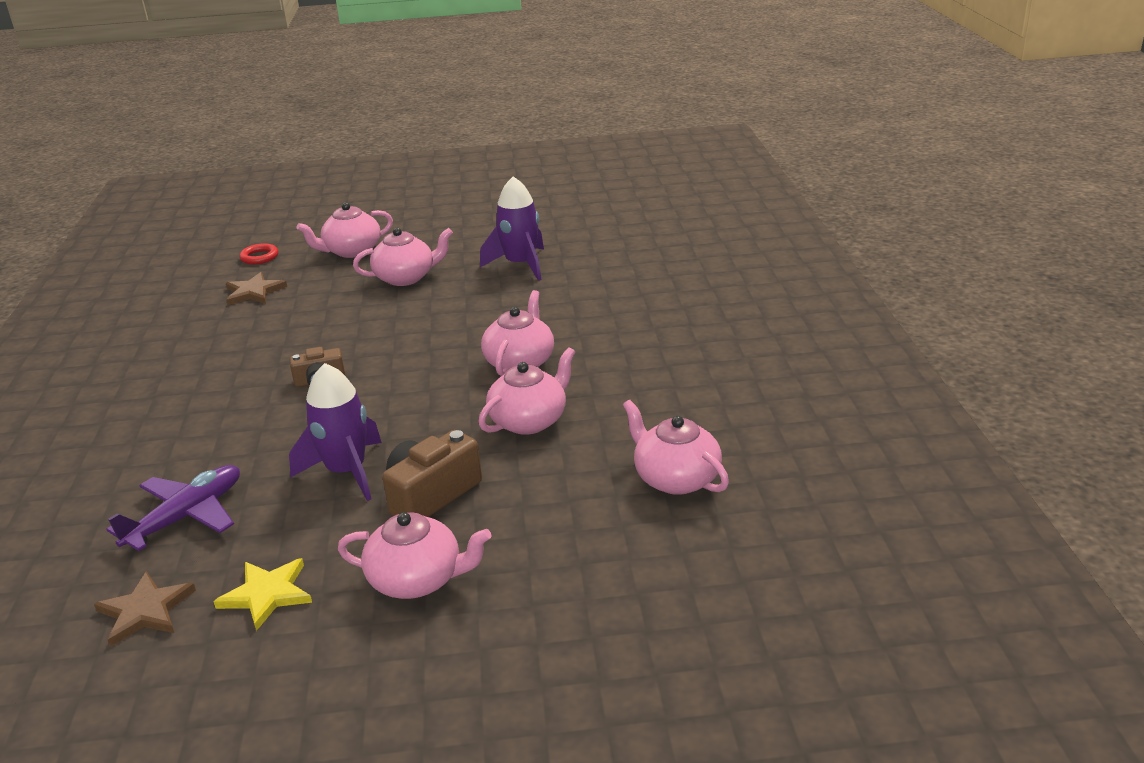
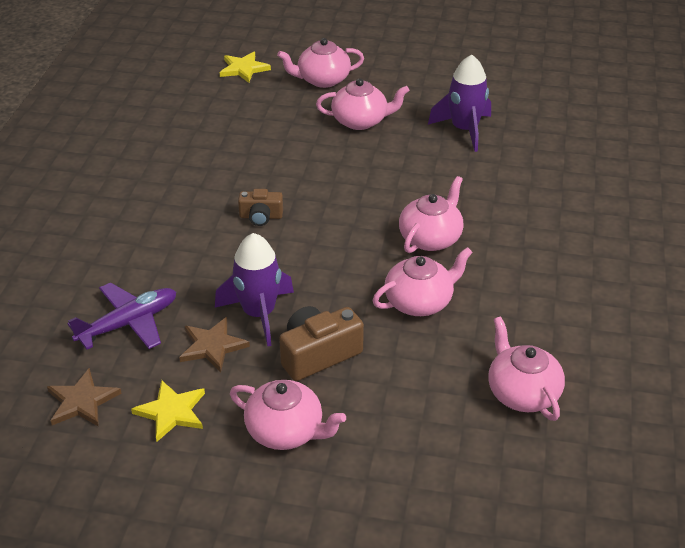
camera: 15 degrees right, 10 degrees up
brown star [226,272,287,305] -> brown star moved to [179,317,250,372]
red ring [240,243,278,264] -> yellow star [220,52,271,83]

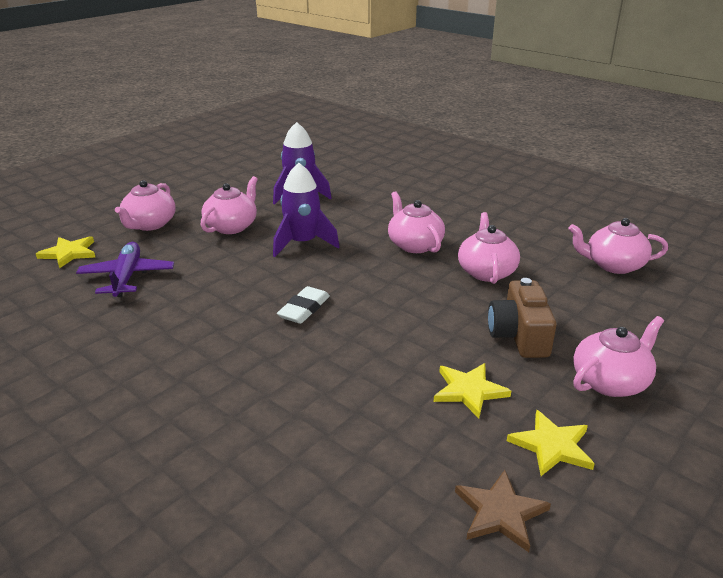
camera: 60 degrees left, 10 degrees down
purple plane [67,283,176,350] -> purple plane moved to [76,242,174,297]
brown star [179,317,250,372] -> yellow star [434,363,511,418]
purple rocket [215,233,294,346] -> purple rocket moved to [273,163,339,257]
brown camera [238,189,283,226] -> white eraser [277,286,330,324]

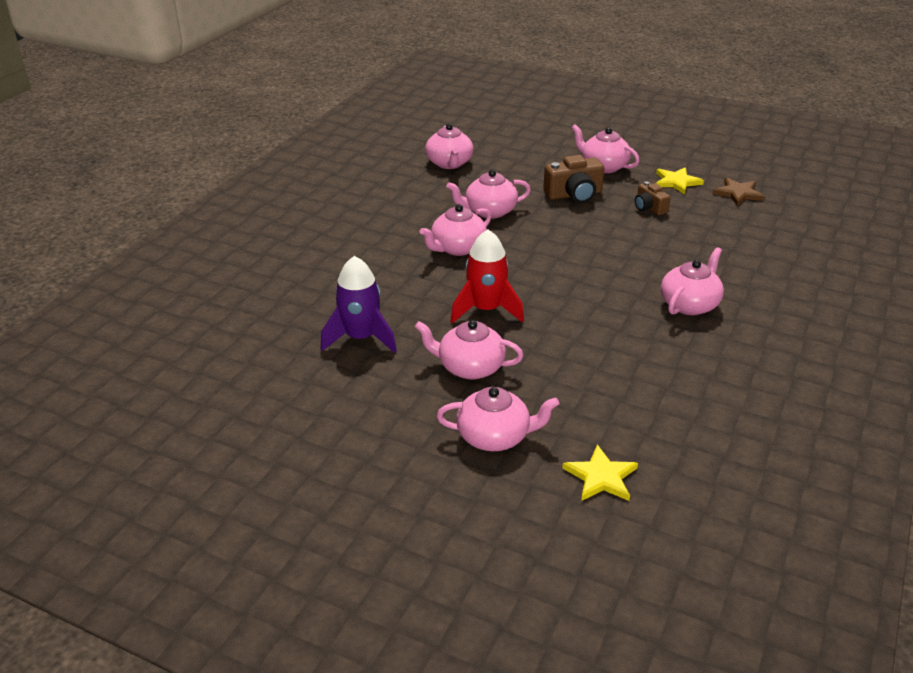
camera: 105 degrees left, 5 degrees up
purple plane [76,242,174,297] -> none
purple rocket [273,163,339,257] -> red rocket [450,229,524,323]
white eraser [277,286,330,324] -> none
yellow star [434,363,511,418] -> brown camera [635,181,671,215]
none -> pink teapot [661,247,724,315]

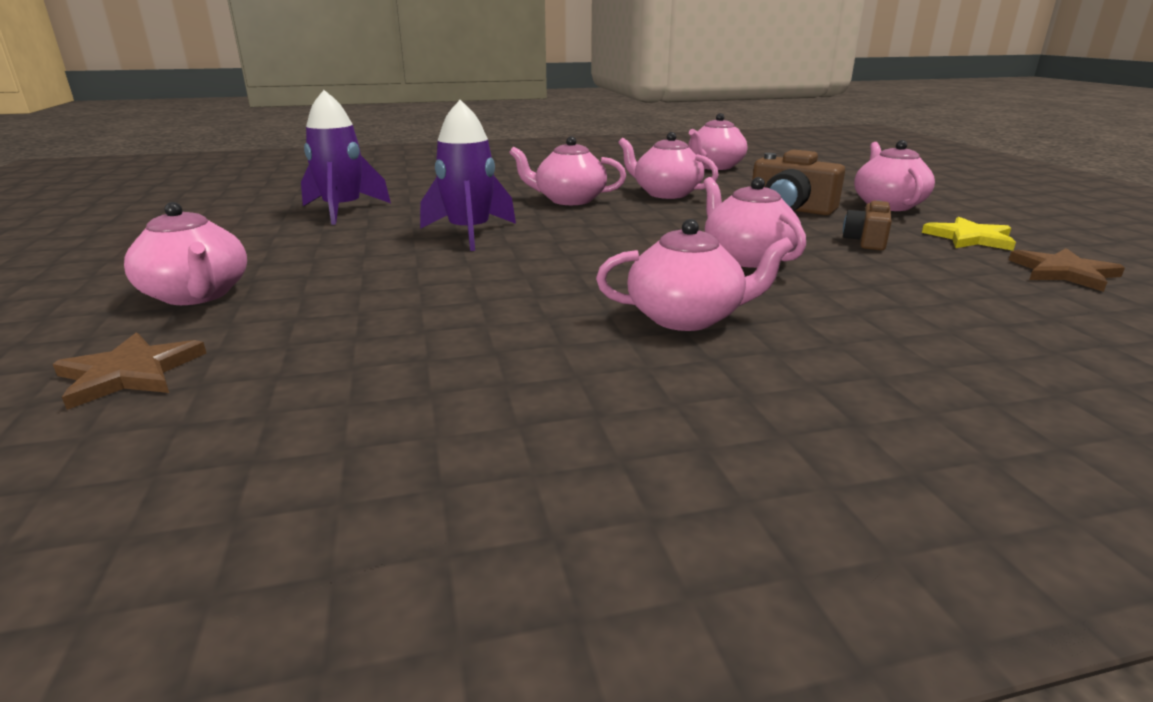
camera: 50 degrees right, 10 degrees down
pink teapot [415,320,523,380] -> pink teapot moved to [703,177,806,268]
red rocket [450,229,524,323] -> purple rocket [420,100,516,251]
yellow star [562,444,638,501] -> brown star [53,333,207,410]

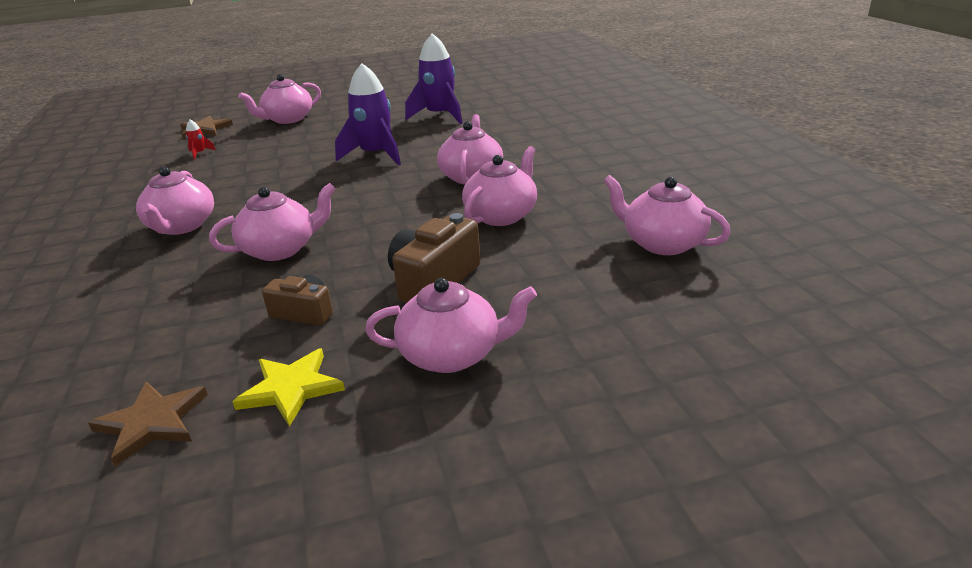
camera: 90 degrees right, 5 degrees up
none -> red rocket [186,120,216,160]

